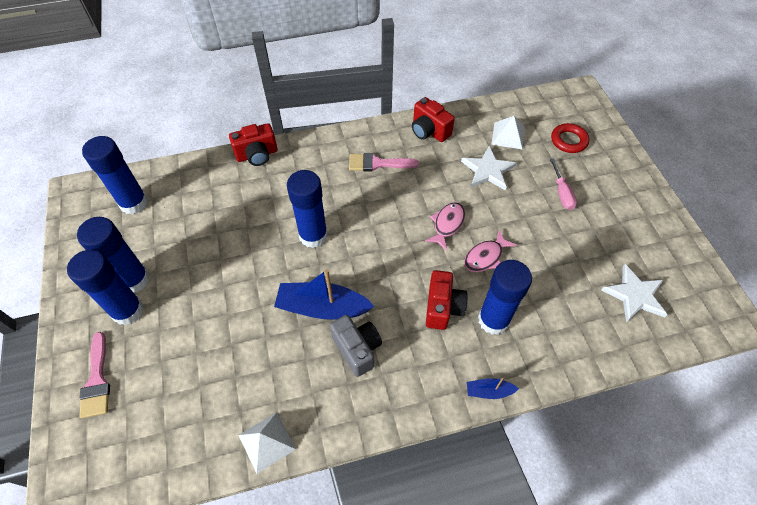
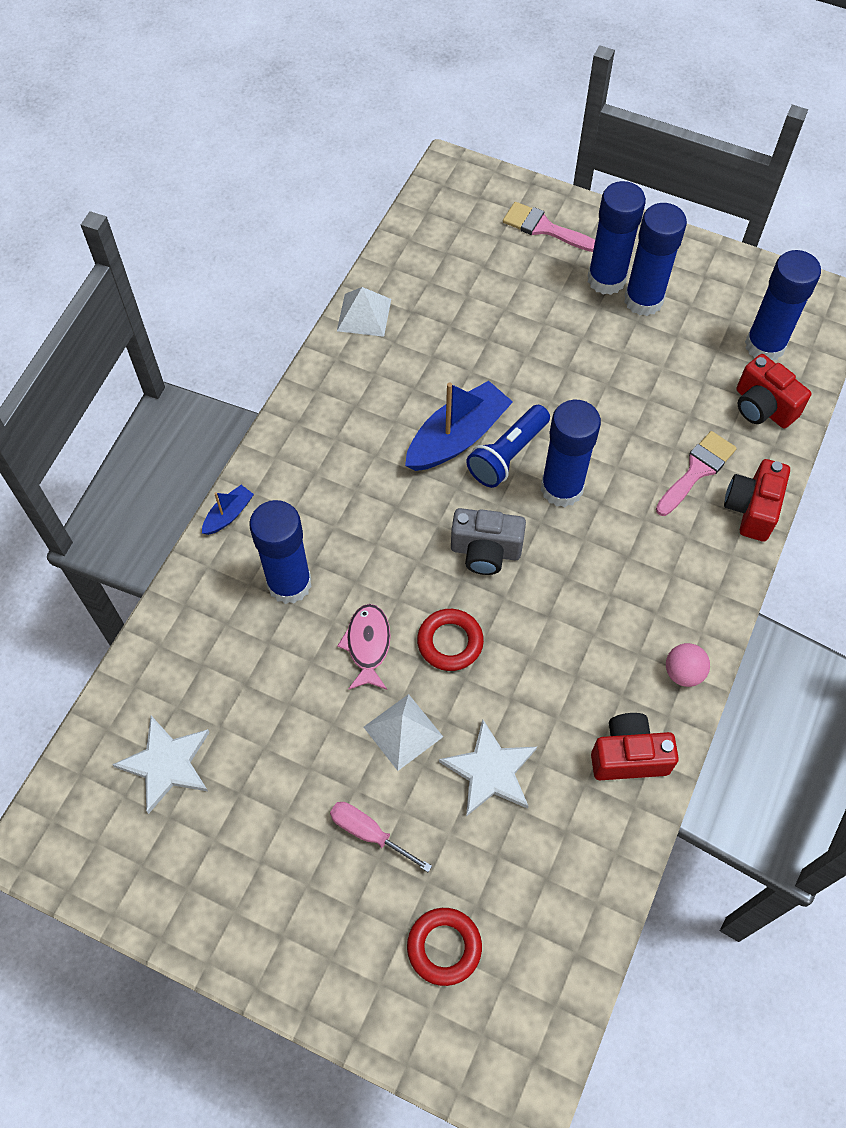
camera: 130 degrees right, 5 degrees up
grey camera [330,315,382,377] -> grey camera moved to [451,508,526,575]
pink brush [349,153,419,172] -> pink brush moved to [656,431,737,516]
pink fish [425,202,465,250] -> red ring [417,609,484,671]
red camera [426,270,468,330] -> red camera moved to [736,354,811,428]
white pyramid [491,116,525,150] -> white pyramid moved to [364,694,443,771]
none -> blue flashlight [466,405,550,488]
none -> pink ball [666,643,710,687]

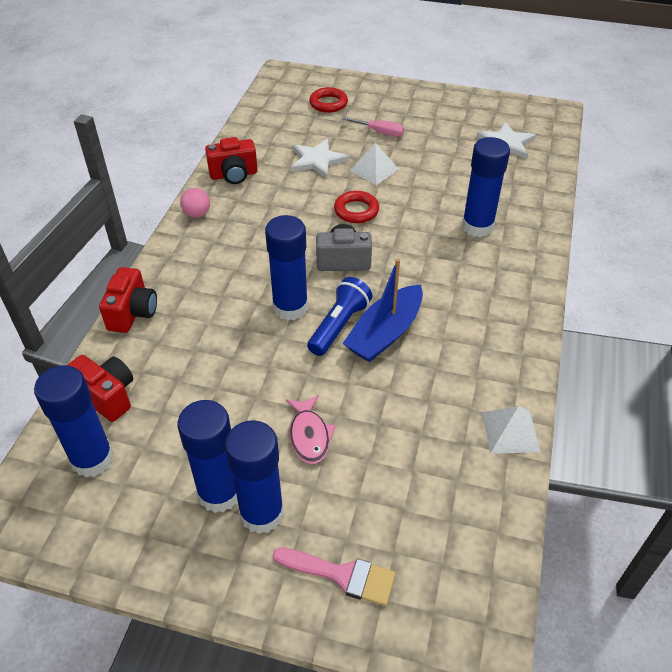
camera: 170 degrees right, 15 degrees down
blue boat [202,485,254,535] -> none
pink fish [337,604,391,690] -> pink fish moved to [286,395,336,464]
pink brush [656,431,737,516] -> none

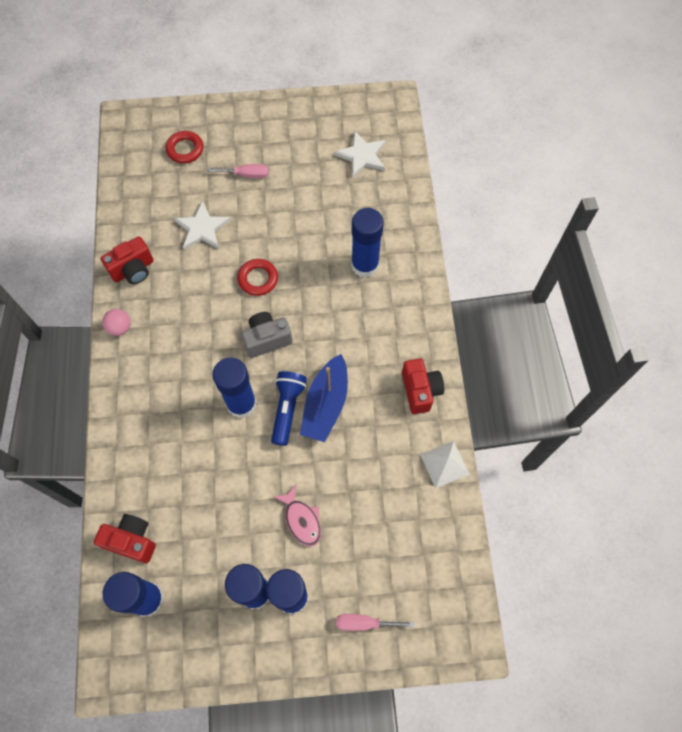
camera: 20 degrees left, 20 degrees up
red camera [99,267,157,333] -> red camera moved to [402,358,444,414]
pink brush [273,547,395,606] -> pink screwdriver [336,614,414,631]
white pyramid [349,143,399,185] -> none

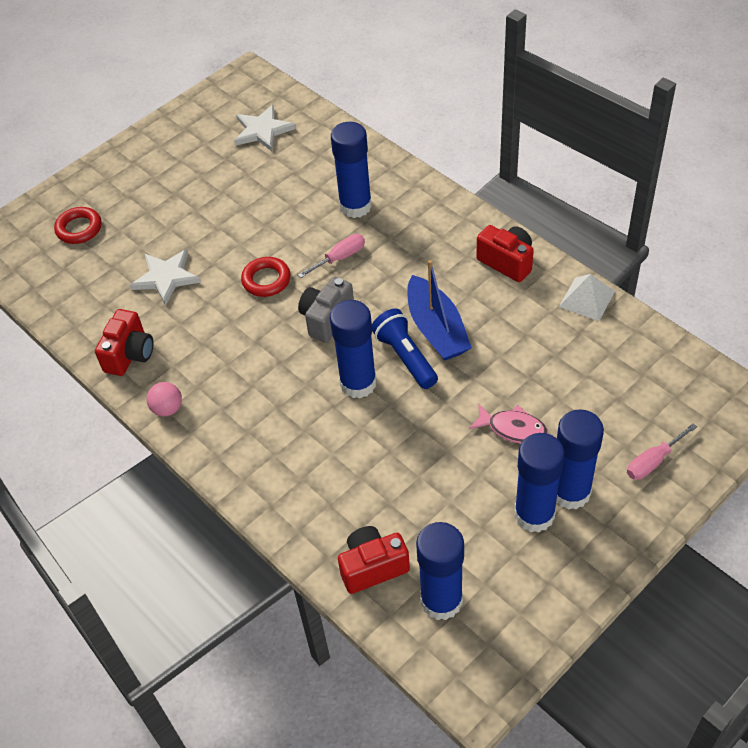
camera: 35 degrees left, 15 degrees down
pink screwdriver [207,164,268,178] -> pink screwdriver moved to [298,234,365,278]

